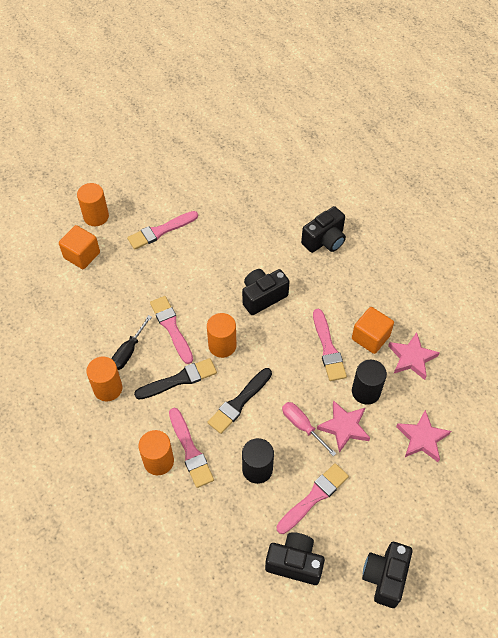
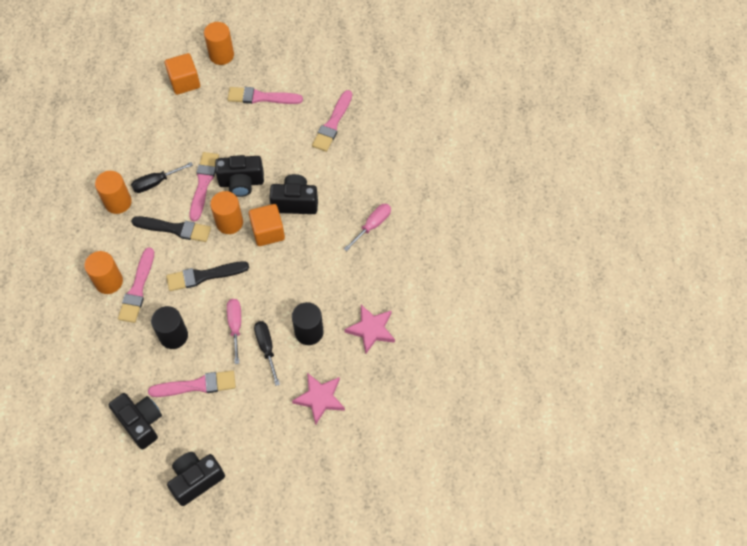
camera: 35 degrees right, 5 degrees up
black camera [301,206,346,253] -> black camera moved to [215,155,264,197]
pink brush [313,309,347,381] -> pink brush moved to [312,90,352,152]
pink star [317,400,370,453] -> black screwdriver [254,321,280,386]
orange cube [352,307,394,354] -> orange cube moved to [249,204,285,246]
none -> pink screwdriver [344,204,391,251]

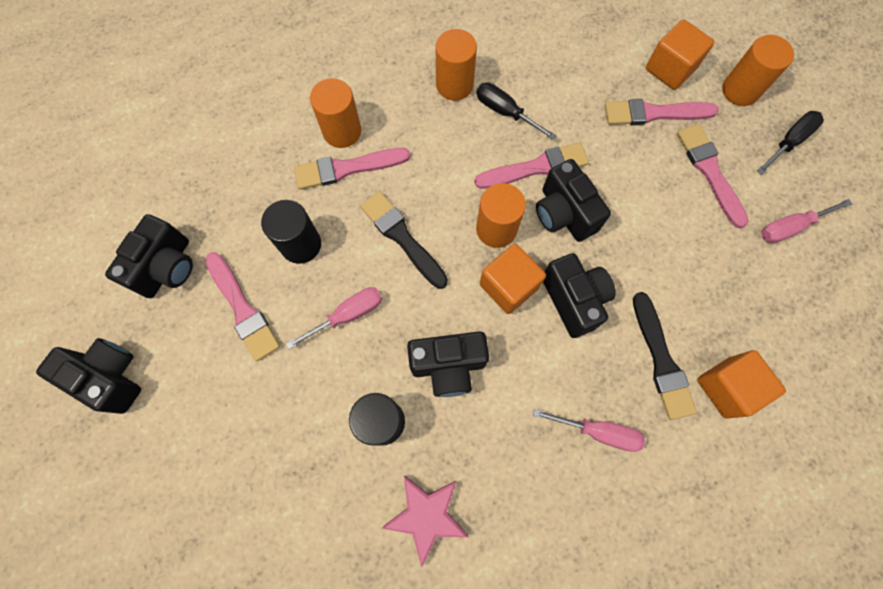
camera: 65 degrees right, 10 degrees up
black brush [131,216,211,242] -> black brush moved to [633,292,697,420]
black screwdriver [254,321,280,386] -> black screwdriver moved to [757,111,824,175]
pink star [292,373,345,425] -> none
pink brush [312,90,352,152] -> pink brush moved to [605,99,719,125]
none -> black camera [407,331,489,397]
none -> orange cube [697,350,786,419]
none -> pink screwdriver [761,199,852,243]

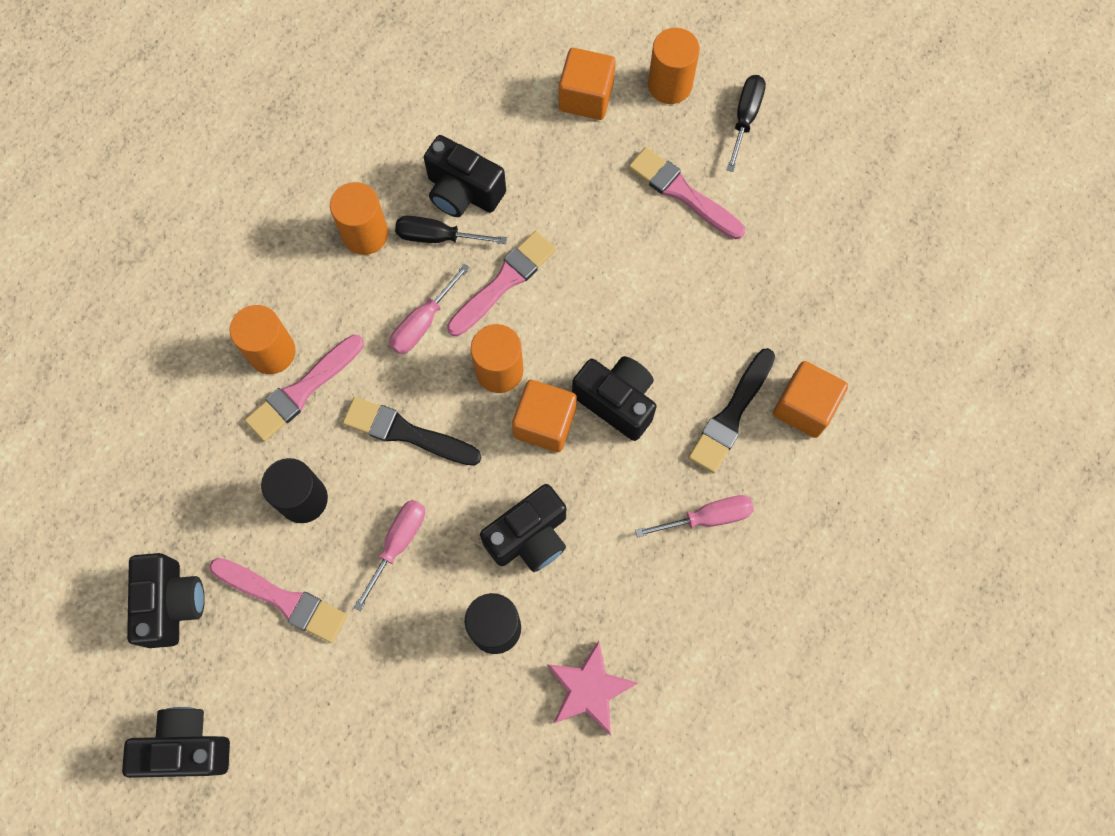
camera: 30 degrees left, 0 degrees up
black camera [536,159,611,242] -> black camera moved to [424,135,506,217]
pink brush [605,99,719,125] -> none
black brush [633,292,697,420] -> black brush turned 75 degrees clockwise [688,348,775,473]
pink screwdriver [761,199,852,243] -> pink screwdriver moved to [389,264,470,354]

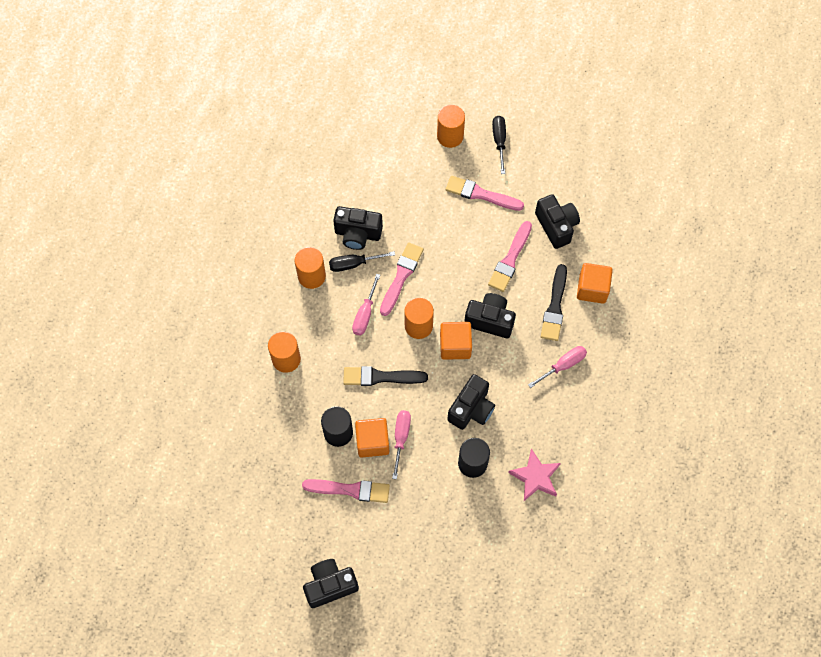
camera: 20 degrees left, 5 degrees down
black camera [127,553,205,648] -> black camera moved to [535,194,580,249]
pink brush [245,335,364,442] -> pink brush moved to [488,221,532,292]
orange cube [559,48,616,120] -> orange cube moved to [355,418,389,458]

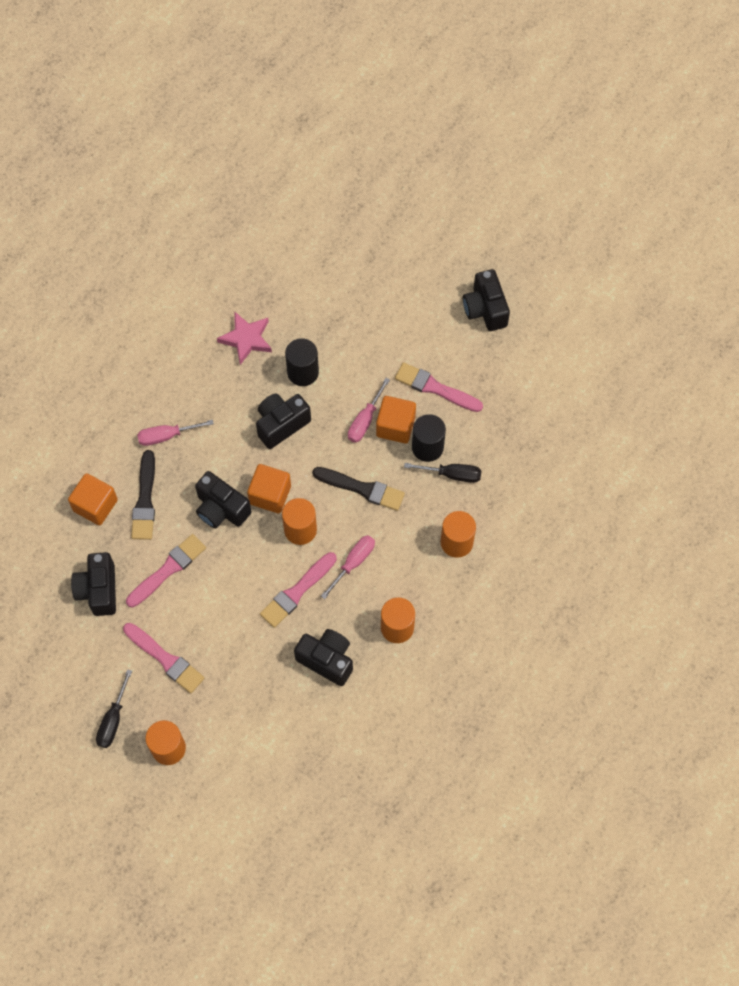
camera: 160 degrees left, 0 degrees up
black camera [303,559,359,608] -> black camera turned 75 degrees clockwise [463,269,510,331]
black screwdriver [329,251,395,272] -> black screwdriver moved to [404,463,482,483]
black brush [541,264,567,341] -> black brush turned 150 degrees clockwise [131,450,155,540]

